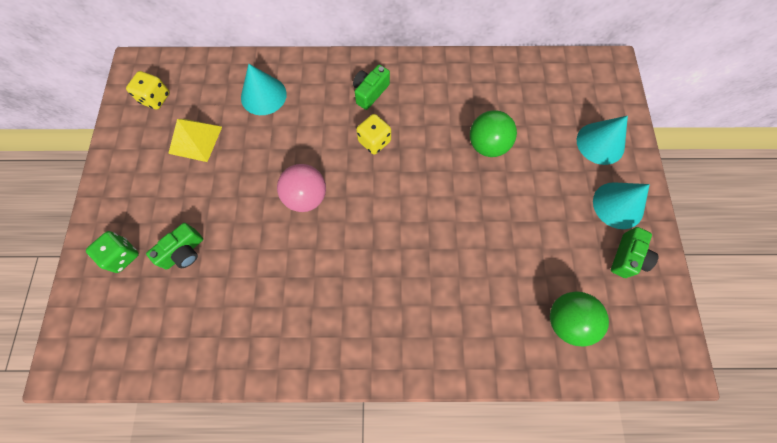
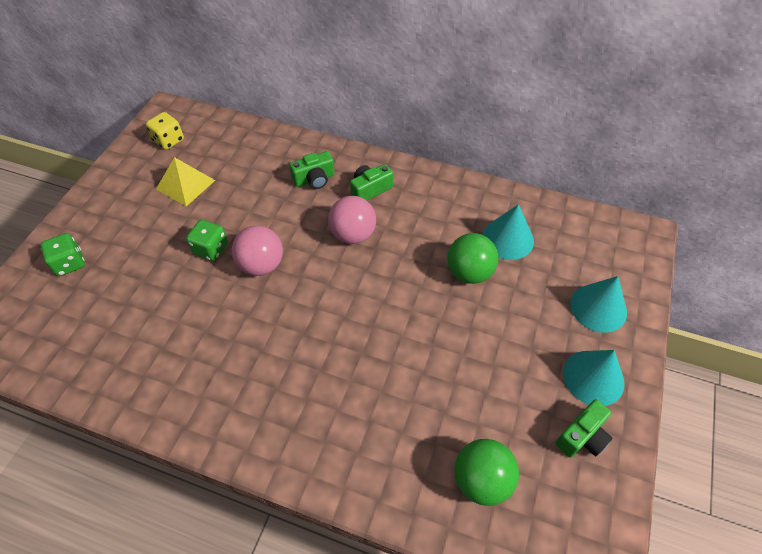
camera: 20 degrees right, 15 degrees down
green camera [146,223,203,270] -> green camera moved to [289,151,335,189]
turquoise cone [241,64,287,115] -> turquoise cone moved to [482,204,534,260]
yellow dice [356,114,391,155] -> pink ball [328,196,376,244]
none -> green dice [186,220,228,261]

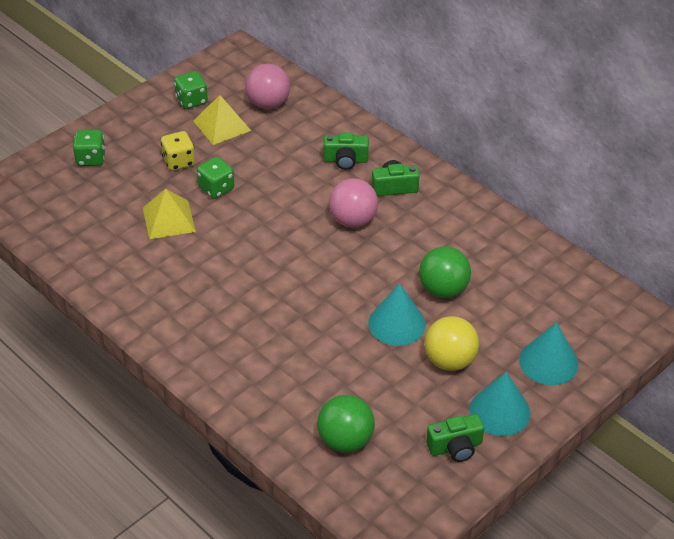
camera: 25 degrees right, 10 degrees down
yellow dice [146,112,184,150] -> yellow dice moved to [161,131,195,171]
pink ball [232,226,283,276] -> pink ball moved to [245,64,290,109]
turquoise cone [482,204,534,260] -> turquoise cone moved to [368,284,426,346]
none -> yellow pyramid [143,189,196,239]
none -> green dice [174,71,208,109]
none -> yellow ball [424,316,479,371]

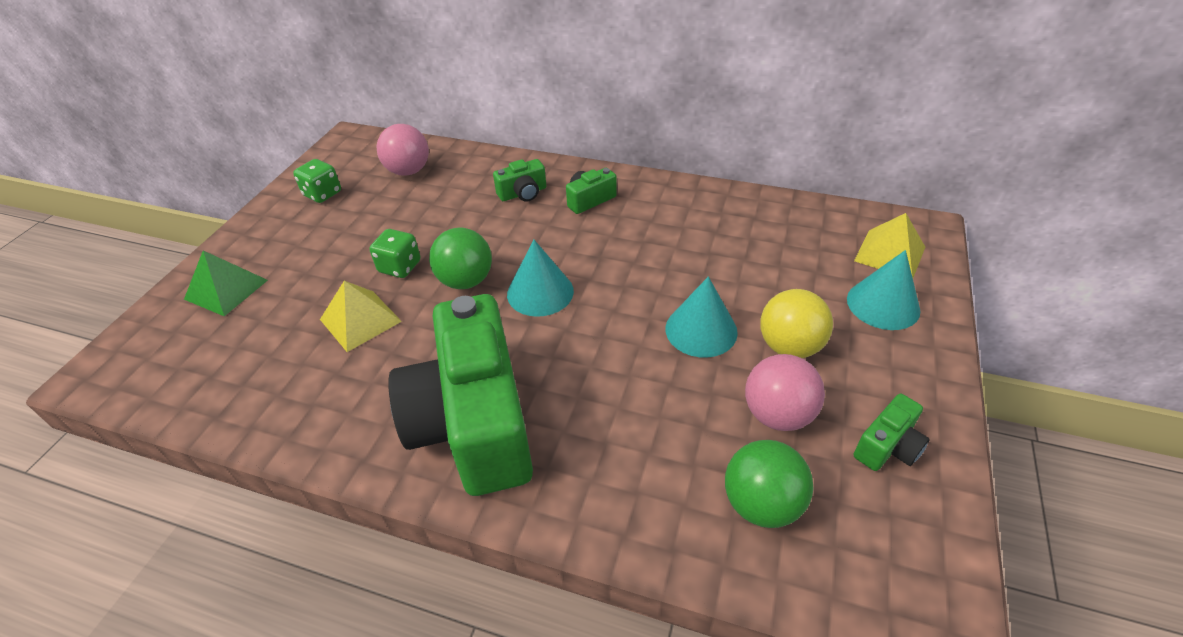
camera: 25 degrees left, 0 degrees up
green dice [73,130,106,166] -> green pyramid [184,251,268,316]
yellow dice [161,131,195,171] -> none
yellow pyramid [193,95,251,145] -> yellow pyramid moved to [854,213,925,278]
pink ball [329,178,378,228] -> pink ball moved to [745,354,825,431]
green ball [419,246,471,298] -> green ball moved to [429,228,492,289]
turquoise cone [469,372,531,436] -> turquoise cone moved to [507,240,574,317]
none -> green camera [388,294,533,496]

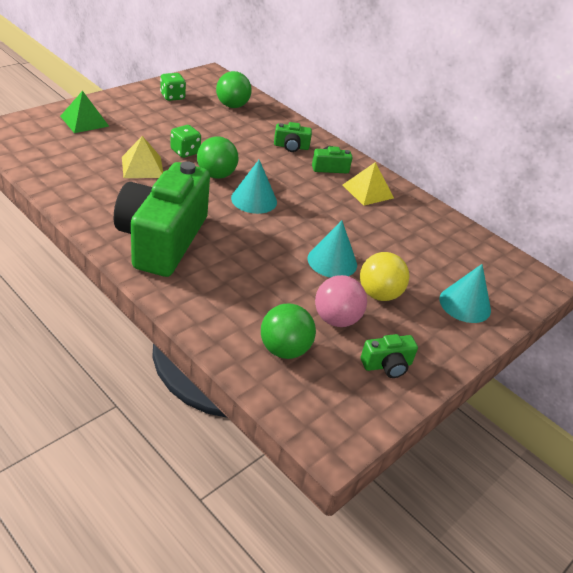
camera: 20 degrees right, 5 degrees down
pink ball [376,124,429,176] -> green ball [216,71,252,108]
yellow pyramid [854,213,925,278] -> yellow pyramid moved to [343,162,394,206]

